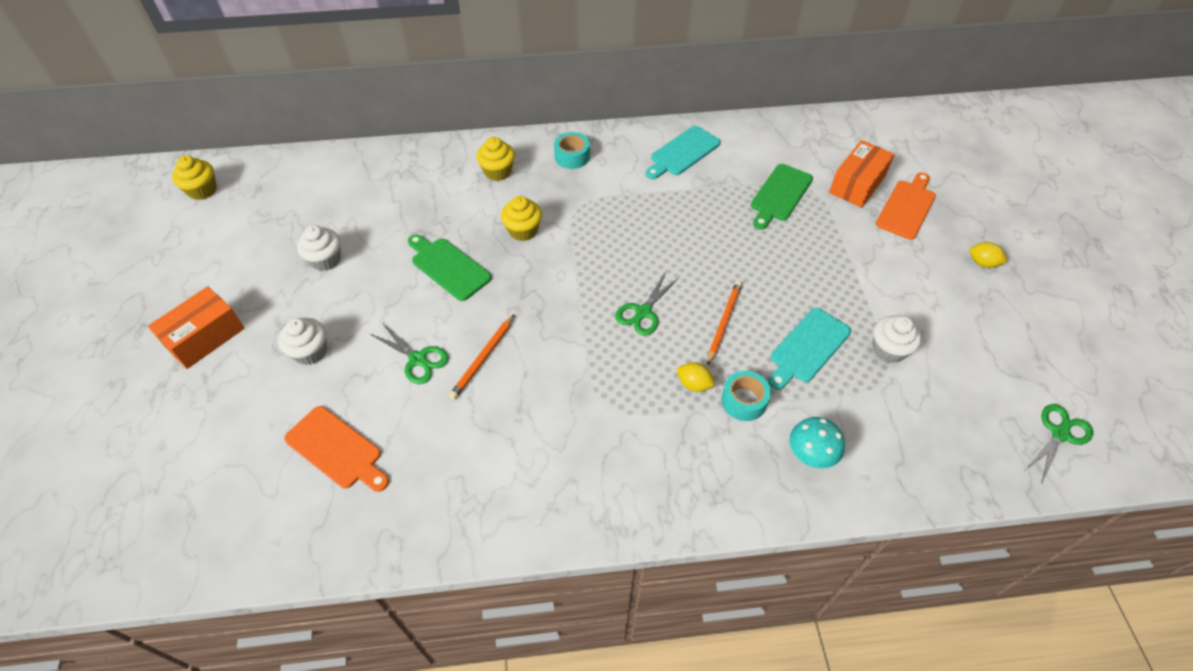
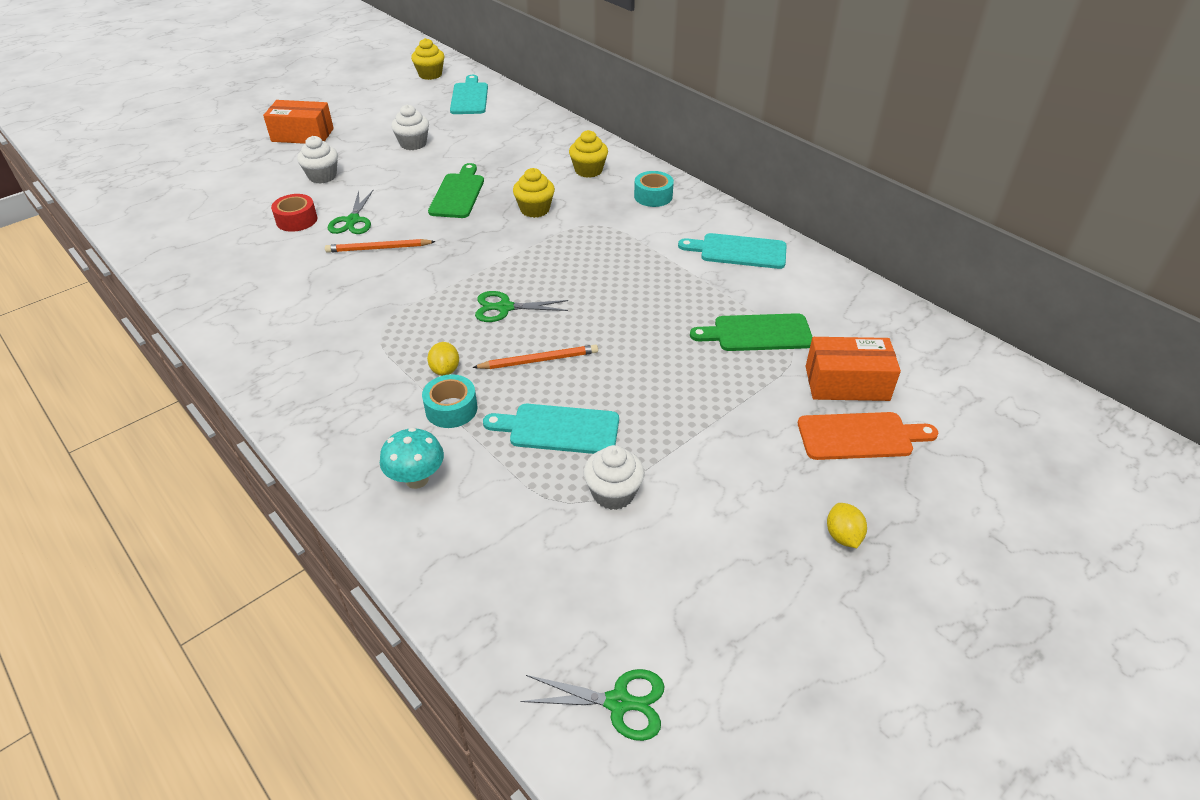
camera: 55 degrees right, 10 degrees down
orange cutting board [284,406,389,492] -> none
none -> red tape [271,194,317,232]
none -> turquoise cutting board [450,75,488,114]

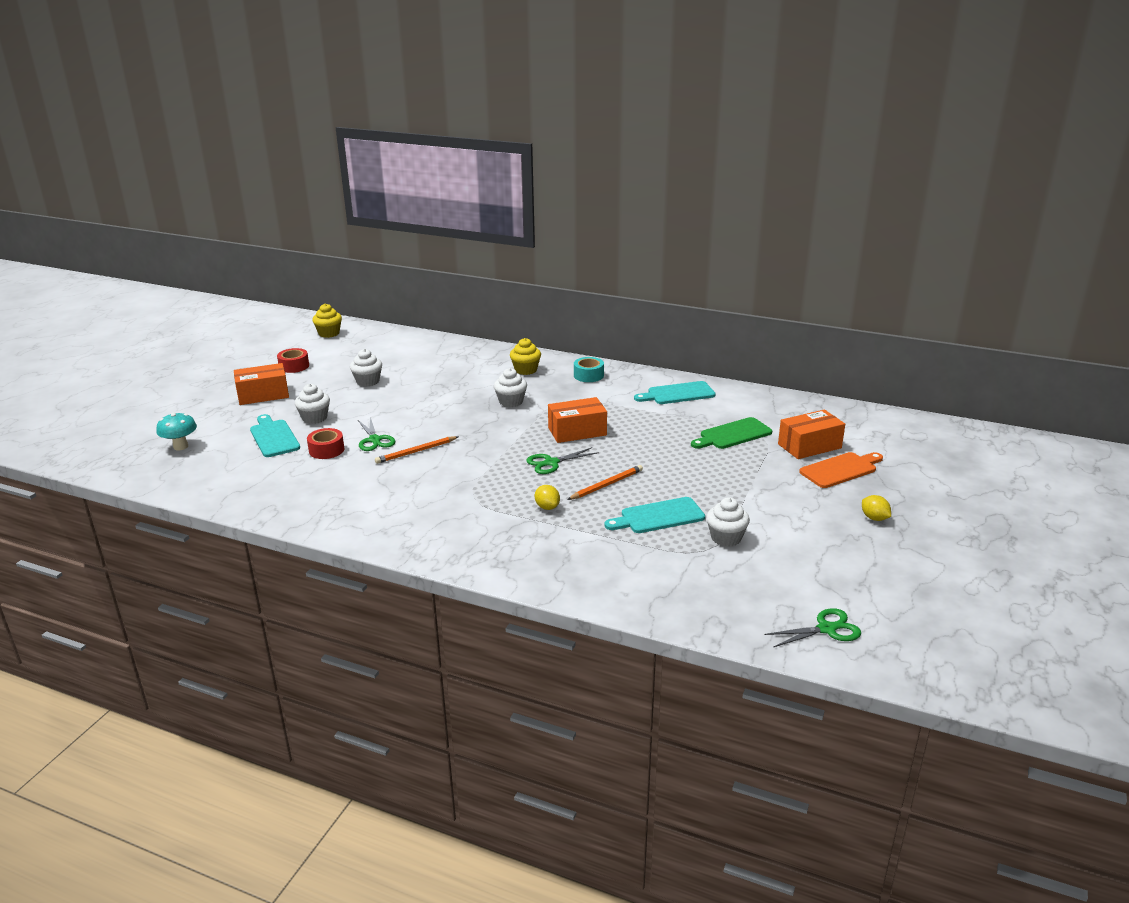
camera: 25 degrees left, 15 degrees down
turquoise mushroom [380,428,444,489] -> turquoise mushroom moved to [156,412,197,451]
turquoise tape [422,374,477,428] -> none
green cutting board [428,163,484,218] -> none
turquoise cutting board [450,75,488,114] -> turquoise cutting board moved to [250,414,300,457]
yellow cupcake [513,168,555,218] -> white cupcake [494,368,527,407]
none -> red tape [277,348,309,373]
none -> orange box [548,397,607,443]

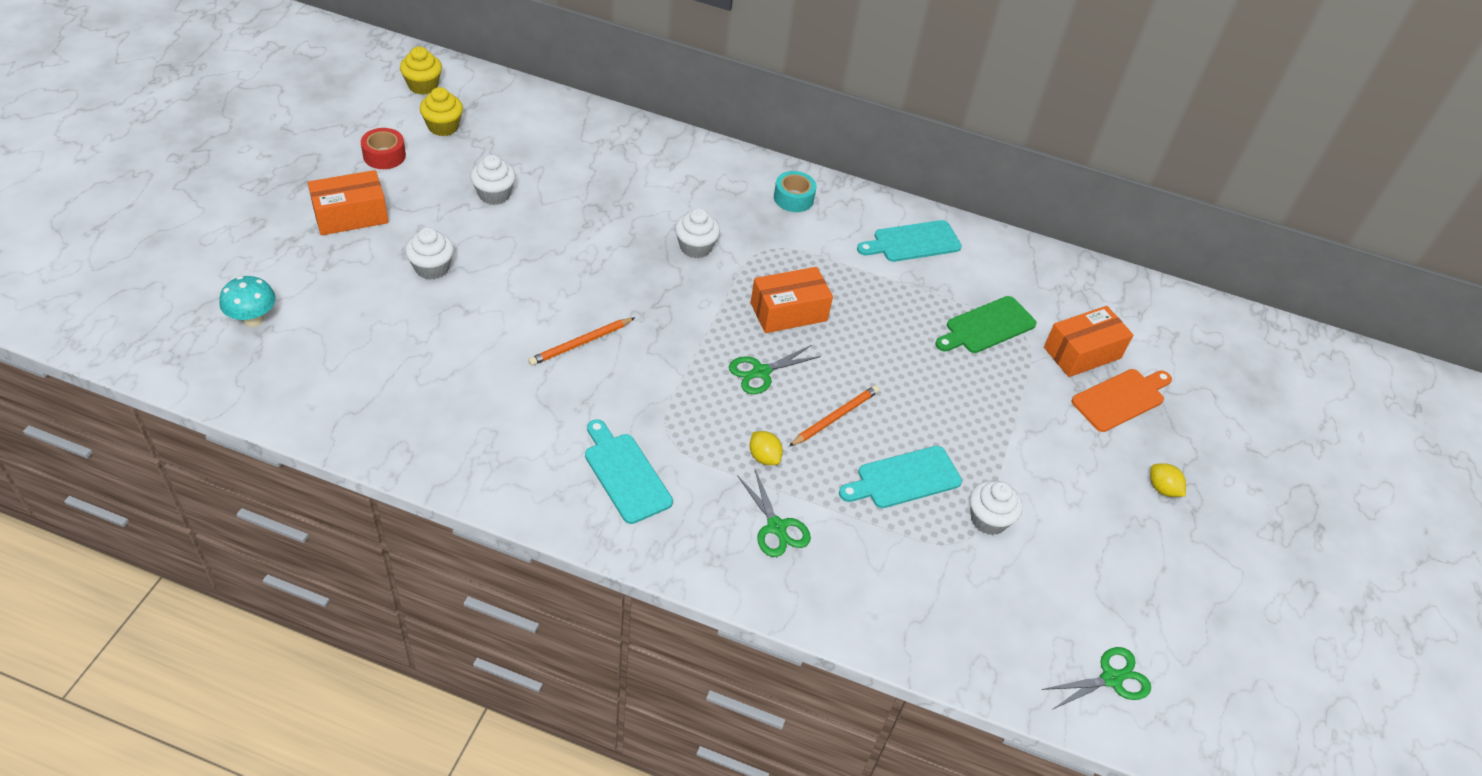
camera: 10 degrees left, 20 degrees up
turquoise cutting board [250,414,300,457] -> turquoise cutting board moved to [585,419,673,524]
red tape [307,428,344,459] -> none
green scissors [358,417,395,451] -> green scissors moved to [737,470,811,557]
yellow cupcake [510,338,541,375] -> yellow cupcake moved to [420,87,463,136]

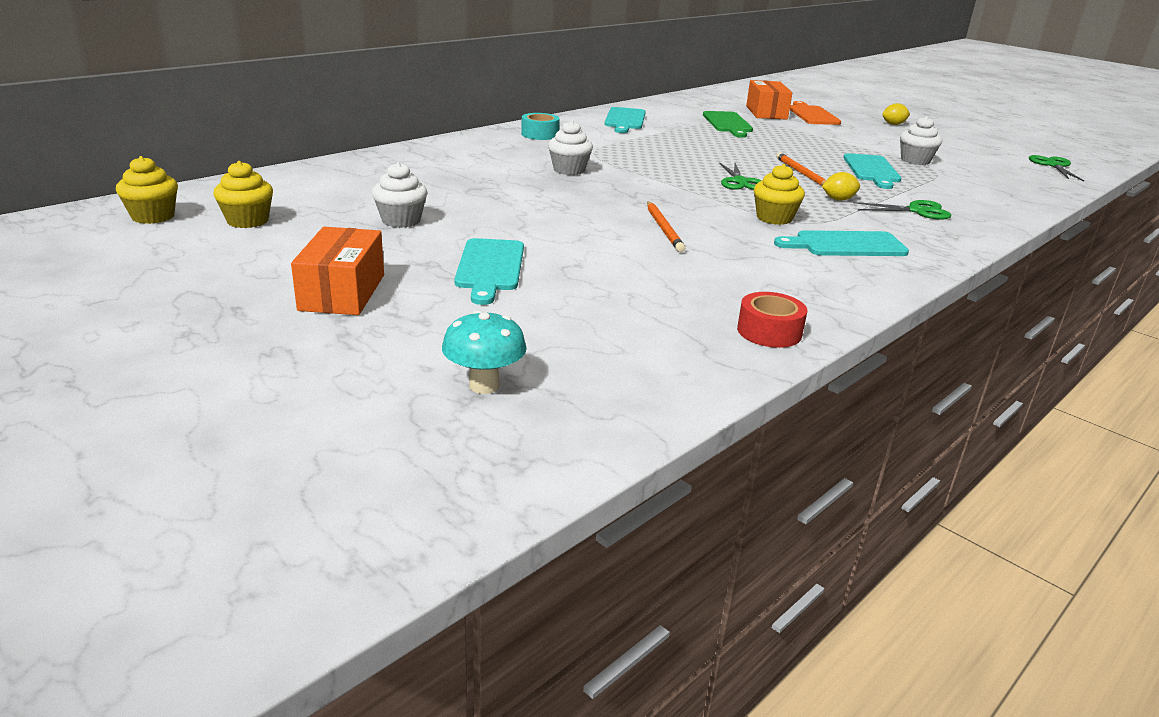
camera: 60 degrees left, 20 degrees down
red tape [361,128,406,169] -> red tape moved to [737,292,807,348]
white cupcake [405,228,454,280] -> turquoise cutting board [454,238,524,305]
orange box [751,267,833,333] -> none
none -> yellow cupcake [754,164,805,225]

